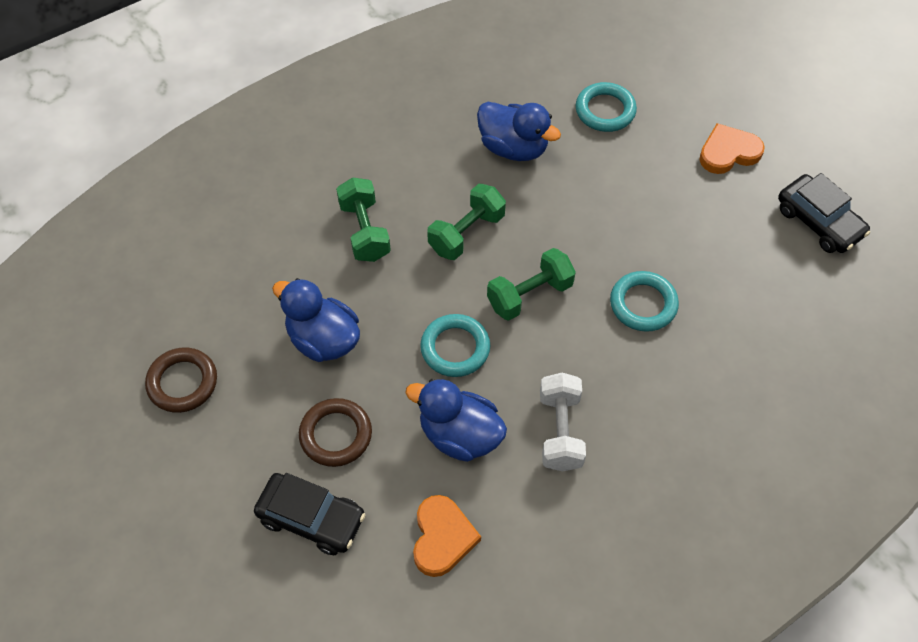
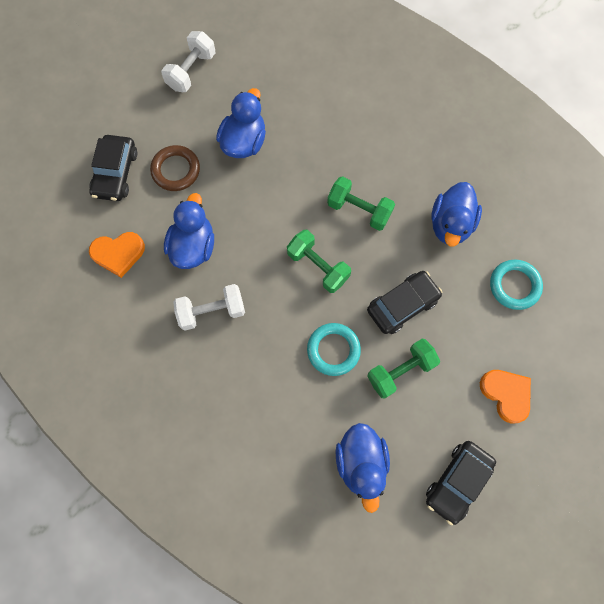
camera: 75 degrees right, 15 degrees up
brown ring [145,348,217,413] -> white dumbbell [161,31,216,92]
green dumbbell [336,177,391,262] -> green dumbbell moved to [367,339,440,399]
turquoise ring [420,314,490,377] -> none
none -> blue duck [336,423,390,513]
none -> black car [367,271,442,334]

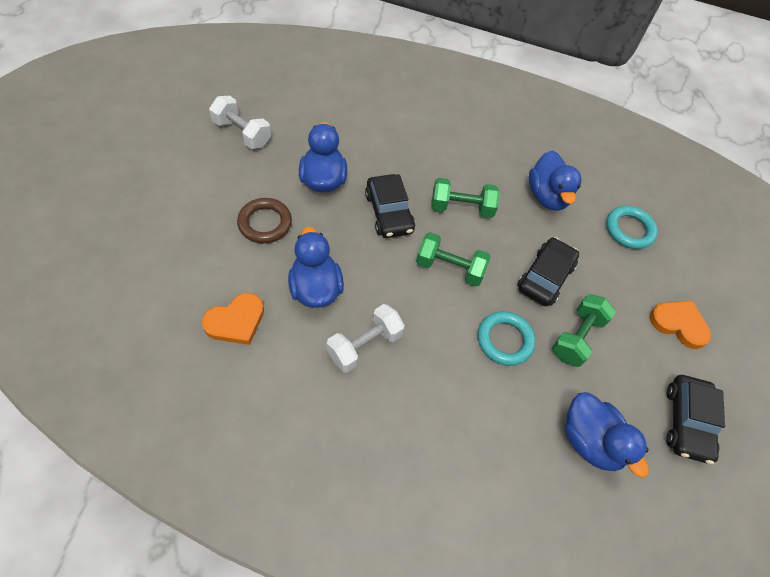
camera: 30 degrees left, 15 degrees down
black car [89,135,137,201] -> black car moved to [365,174,415,238]
white dumbbell [161,31,216,92] -> white dumbbell turned 60 degrees counterclockwise [209,96,271,149]

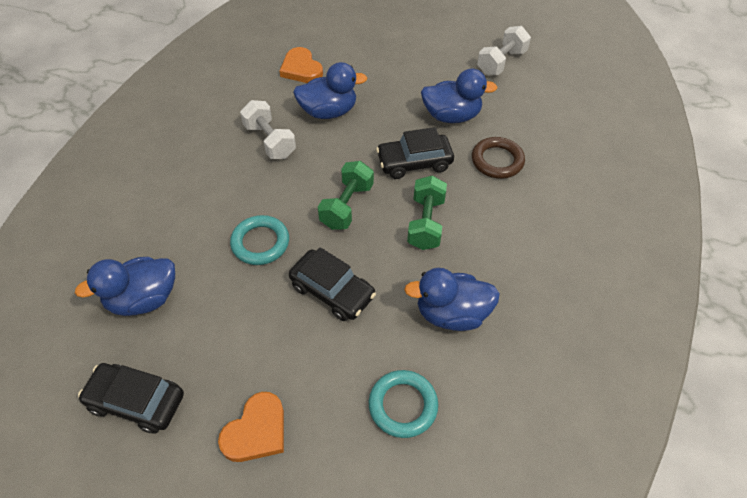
camera: 100 degrees right, 5 degrees down
brown ring [237,198,292,244] -> brown ring moved to [472,137,525,179]
green dumbbell [552,294,616,367] -> none

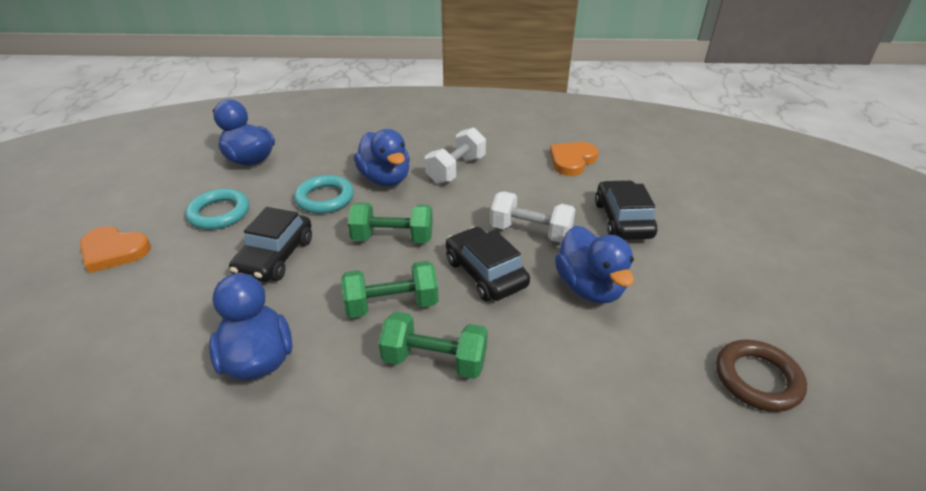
camera: 70 degrees right, 15 degrees down
black car [78,363,184,434] -> black car moved to [595,180,657,240]
blue duck [293,62,367,119] -> blue duck moved to [354,129,410,186]
turquoise ring [369,370,438,438] -> turquoise ring moved to [185,189,249,230]
brown ring [472,137,525,179] -> brown ring moved to [716,340,807,412]
white dumbbell [477,26,531,75] -> white dumbbell moved to [490,191,575,243]
none -> green dumbbell [379,312,488,379]

